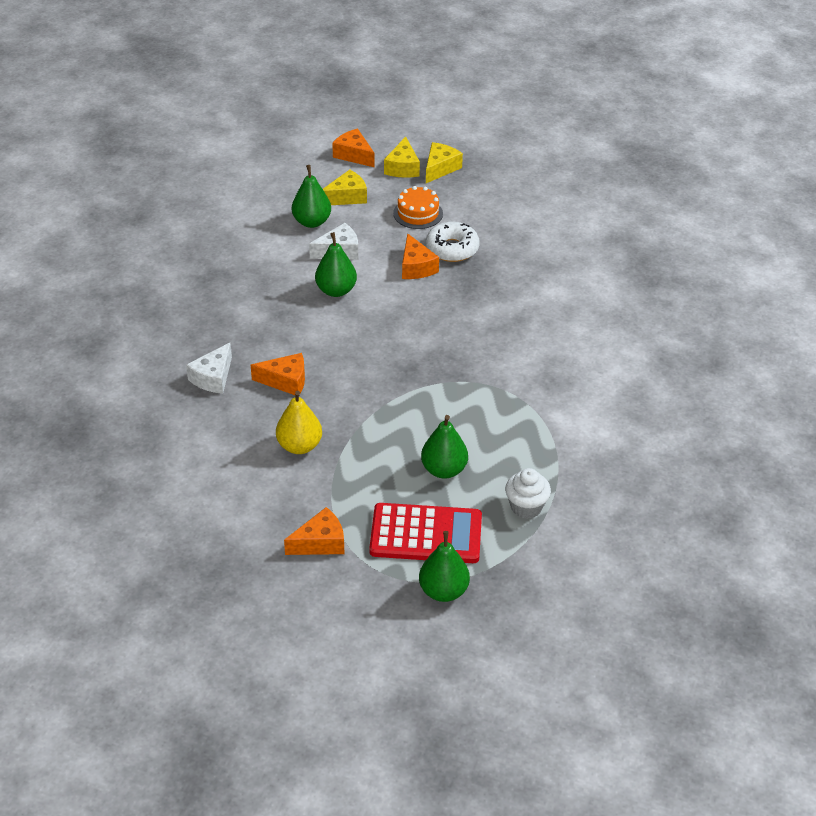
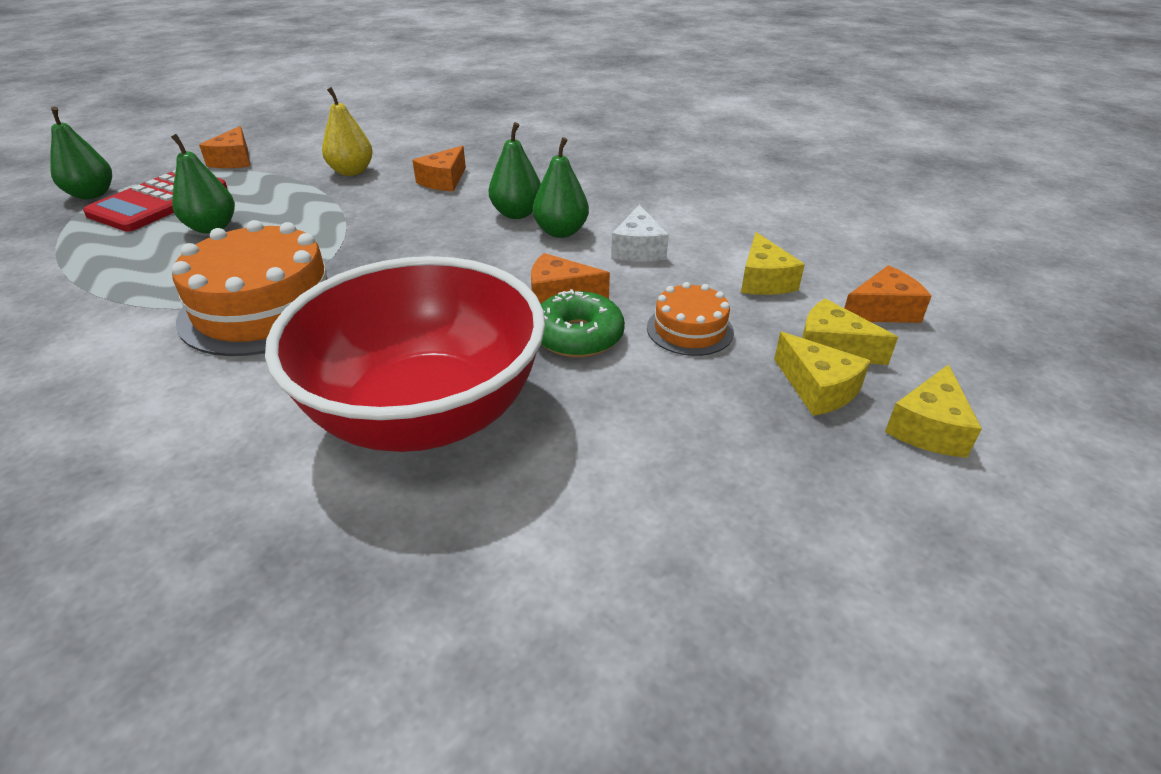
camera: 115 degrees right, 5 degrees down
white cheese [186,342,232,394] -> none
green pear [292,165,331,228] -> green pear moved to [489,122,541,219]
white donut [426,222,480,262] -> green donut [541,289,625,358]
white cupcake [505,468,551,519] -> none
none -> orange cake [172,220,333,356]
none -> red bowl [265,256,545,452]
none -> yellow cheese [885,364,982,458]

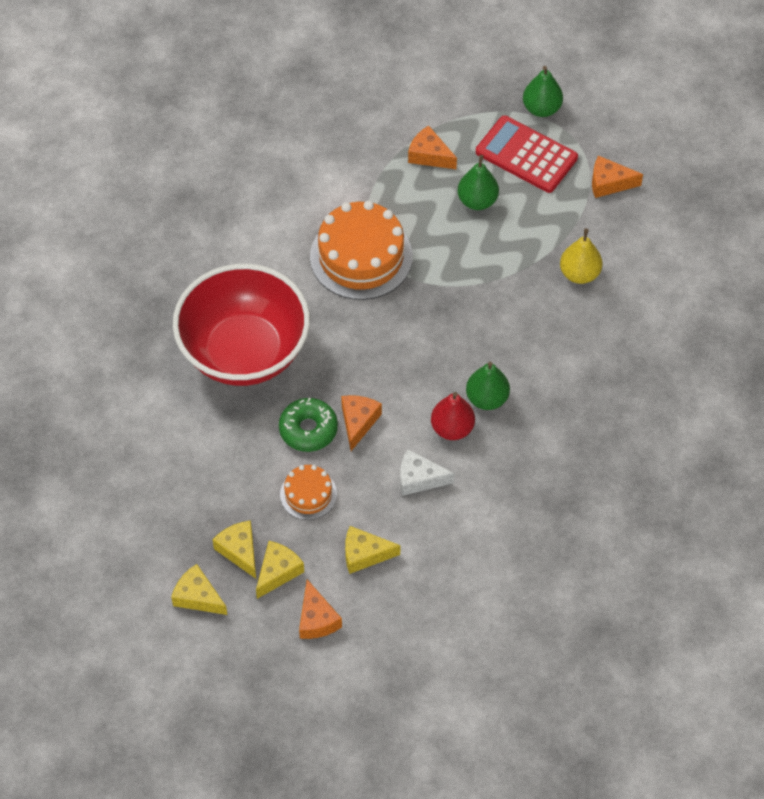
camera: 95 degrees right, 20 degrees up
orange cheese [412,146,466,191] -> orange cheese moved to [408,126,457,169]
green pear [533,137,589,238] -> red pear [431,392,475,440]
yellow cheese [774,332,870,416] -> yellow cheese turned 90 degrees clockwise [212,521,256,579]

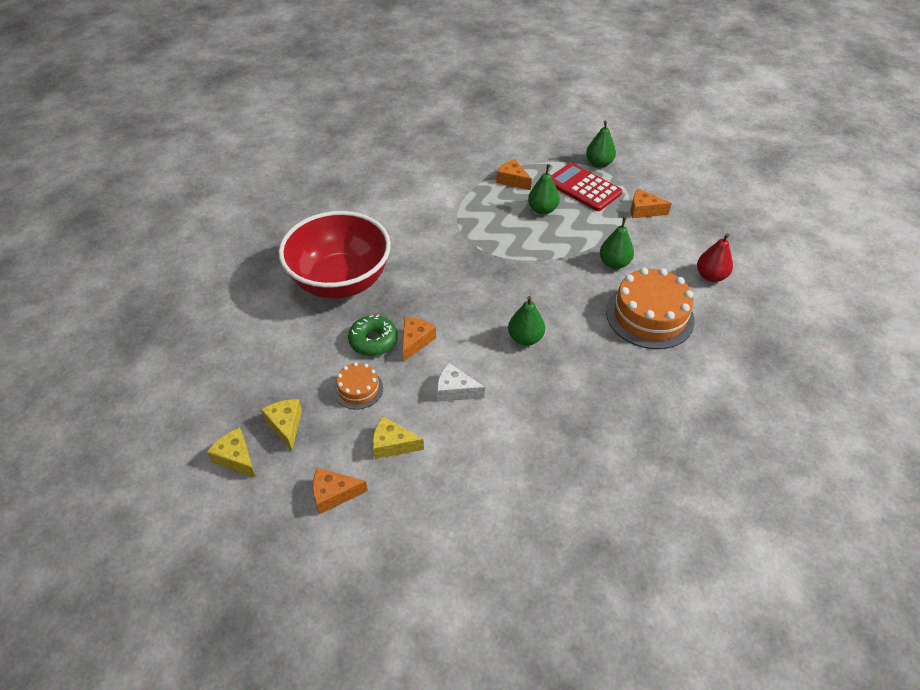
camera: 10 degrees right, 10 degrees down
yellow cheese [256,541,304,599] -> none
orange cheese [299,579,342,639] -> orange cheese turned 90 degrees clockwise [313,468,368,514]
orange cake [310,201,413,300] -> orange cake moved to [606,268,695,349]
red pear [431,392,475,440] -> red pear moved to [697,233,733,282]
yellow pear [560,229,603,284] -> green pear [600,217,634,269]

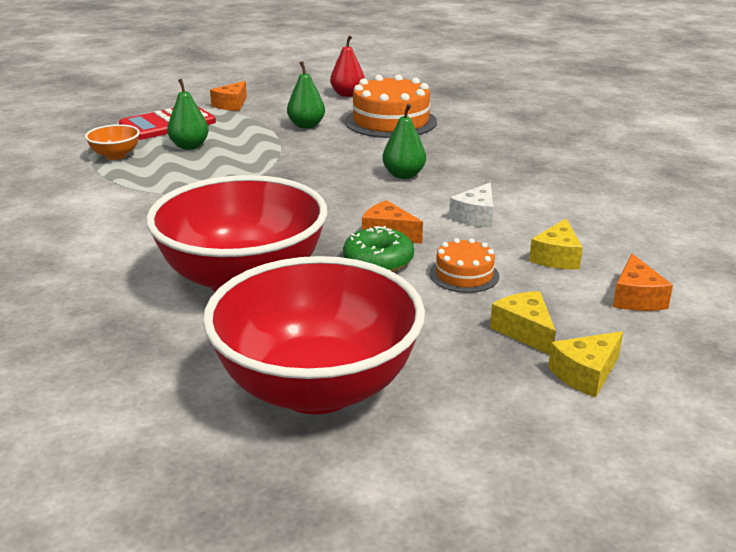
camera: 80 degrees left, 20 degrees down
yellow cheese [261,399,302,450] -> yellow cheese turned 75 degrees clockwise [490,291,556,355]
orange cheese [496,159,532,190] -> orange bowl [85,124,140,160]
green pear [586,121,616,168] -> none
none -> red bowl [203,256,425,414]

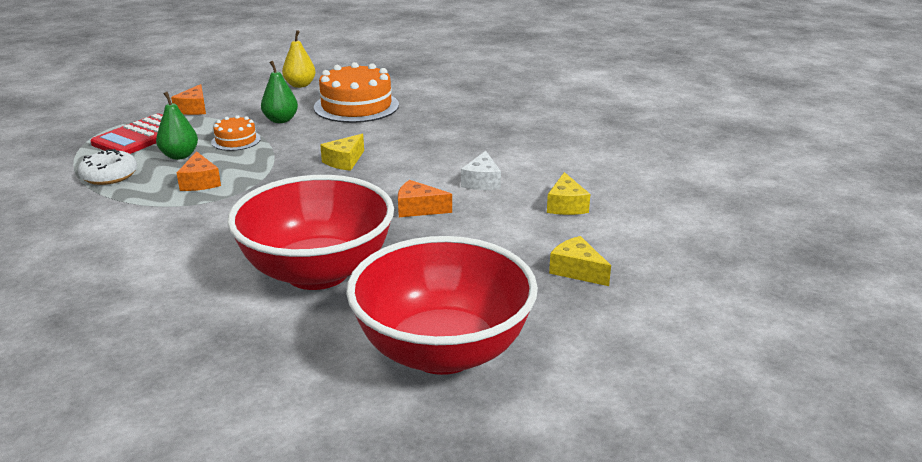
camera: 20 degrees left, 0 degrees up
orange bowl [85,124,140,160] -> white donut [78,149,137,185]
red pear [330,35,365,97] -> yellow pear [282,30,316,88]
green donut [343,226,414,272] -> none
green pear [382,104,426,179] -> none
orange cake [430,238,499,293] -> orange cake moved to [211,115,261,151]
yellow cheese [548,331,623,397] -> yellow cheese moved to [320,134,364,171]
orange cheese [613,254,673,311] -> orange cheese moved to [177,151,221,191]

